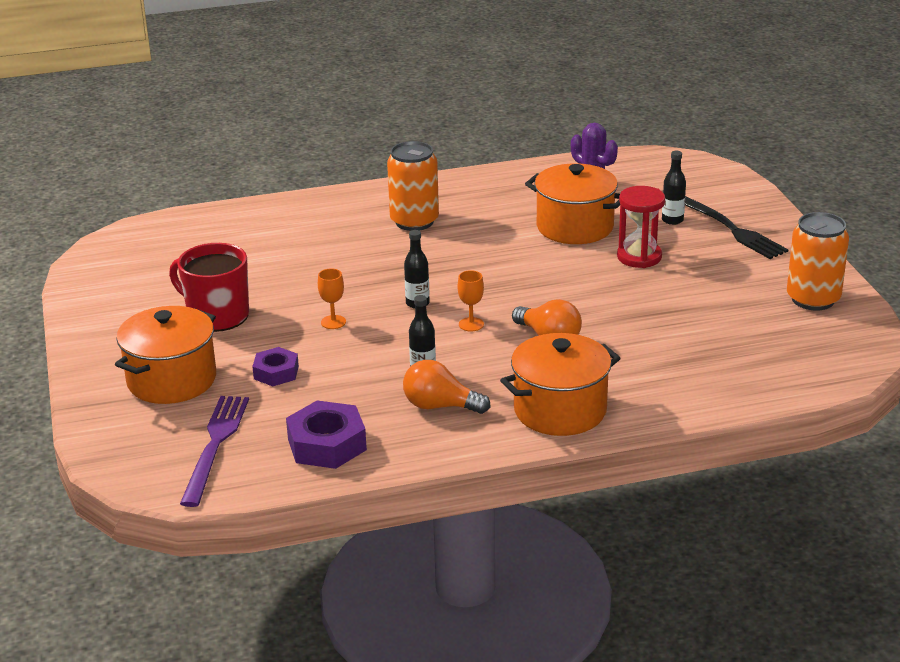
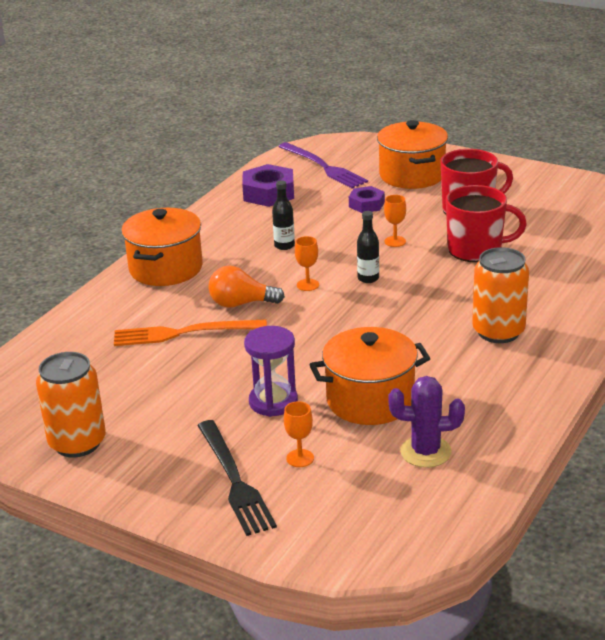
camera: 135 degrees right, 0 degrees up
orange light bulb [403,360,490,414] -> none
red hourglass [617,186,665,268] -> purple hourglass [244,326,298,417]
black bottle [662,151,686,225] -> orange goblet [284,401,314,467]
black fork [685,196,789,259] -> black fork turned 120 degrees counterclockwise [197,420,277,536]
none -> orange fork [114,319,267,346]
none -> red mug [446,185,527,262]

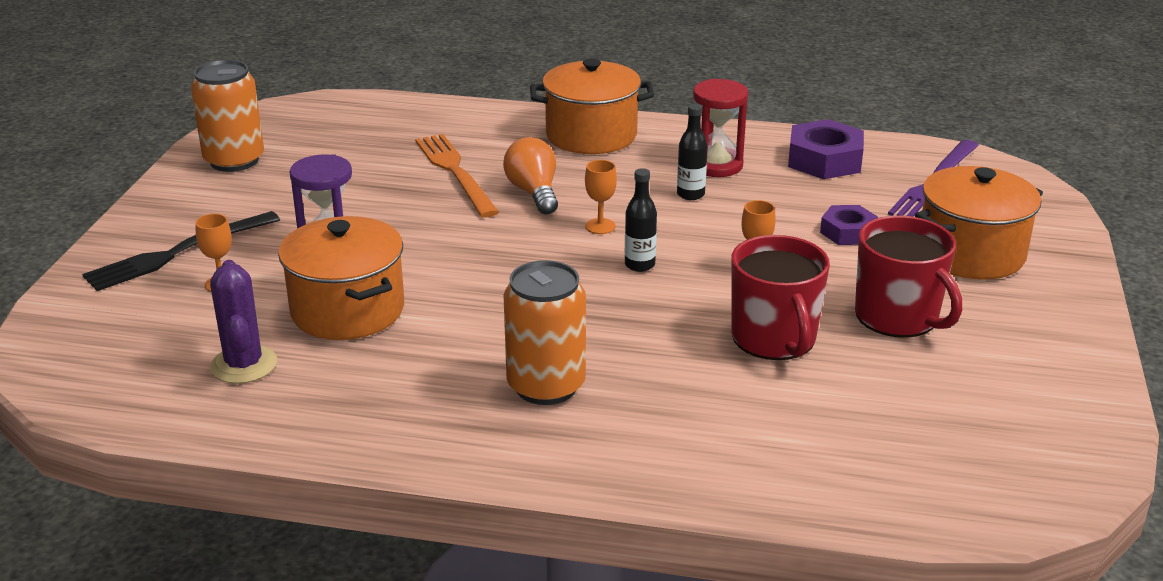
camera: 70 degrees right, 0 degrees up
none -> red hourglass [693,79,748,177]

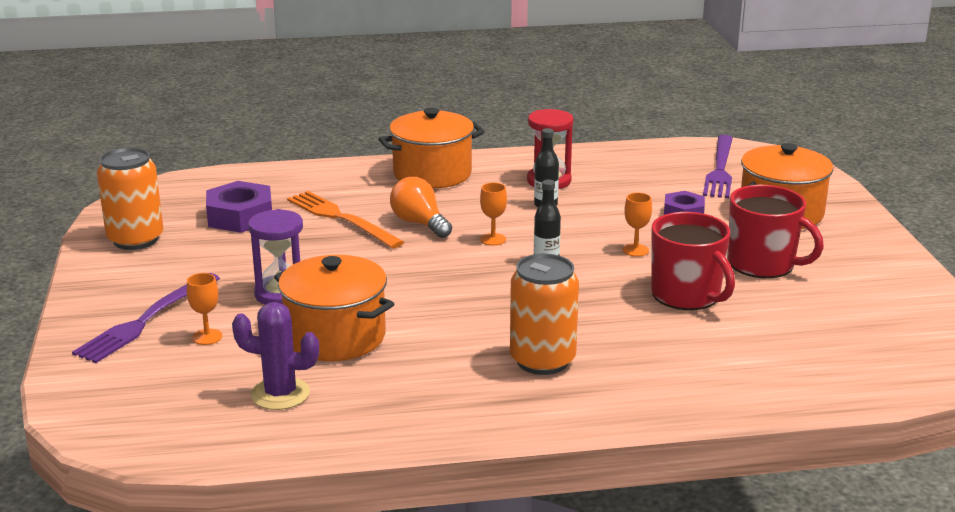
camera: 20 degrees left, 5 degrees down
black fork [82,211,280,291] -> purple fork [72,273,220,363]
purple cactus [210,260,277,384] -> purple cactus turned 45 degrees counterclockwise [232,302,319,410]
purple nut [788,119,864,179] -> purple nut moved to [206,181,272,233]

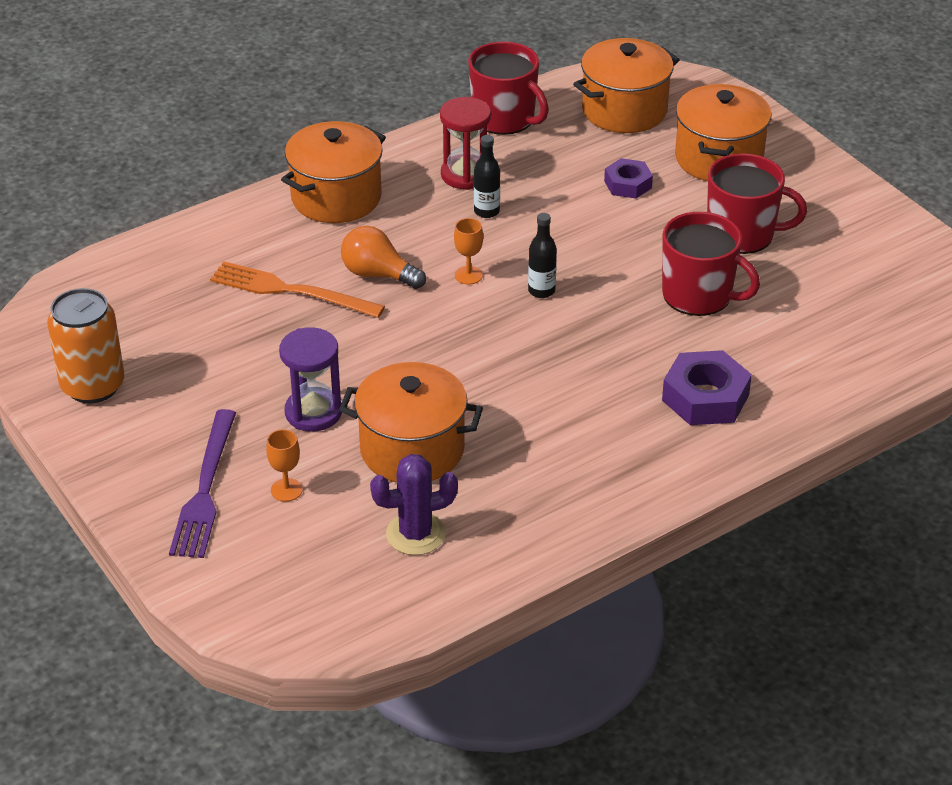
camera: 25 degrees left, 15 degrees up
purple nut [206,181,272,233] -> purple nut moved to [662,350,752,425]
orange can [510,254,579,375] -> none
orange goblet [623,193,652,257] -> none
purple fork [703,135,733,198] -> orange pot [573,38,680,133]
none -> red mug [468,42,549,135]

